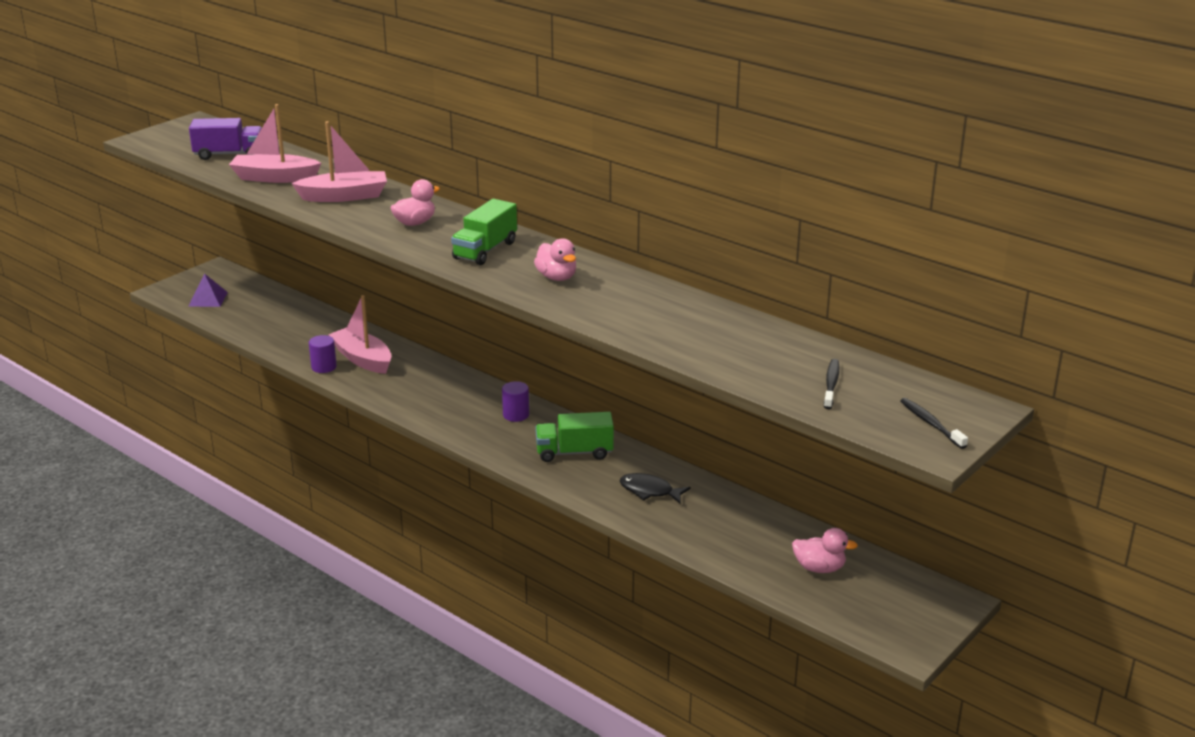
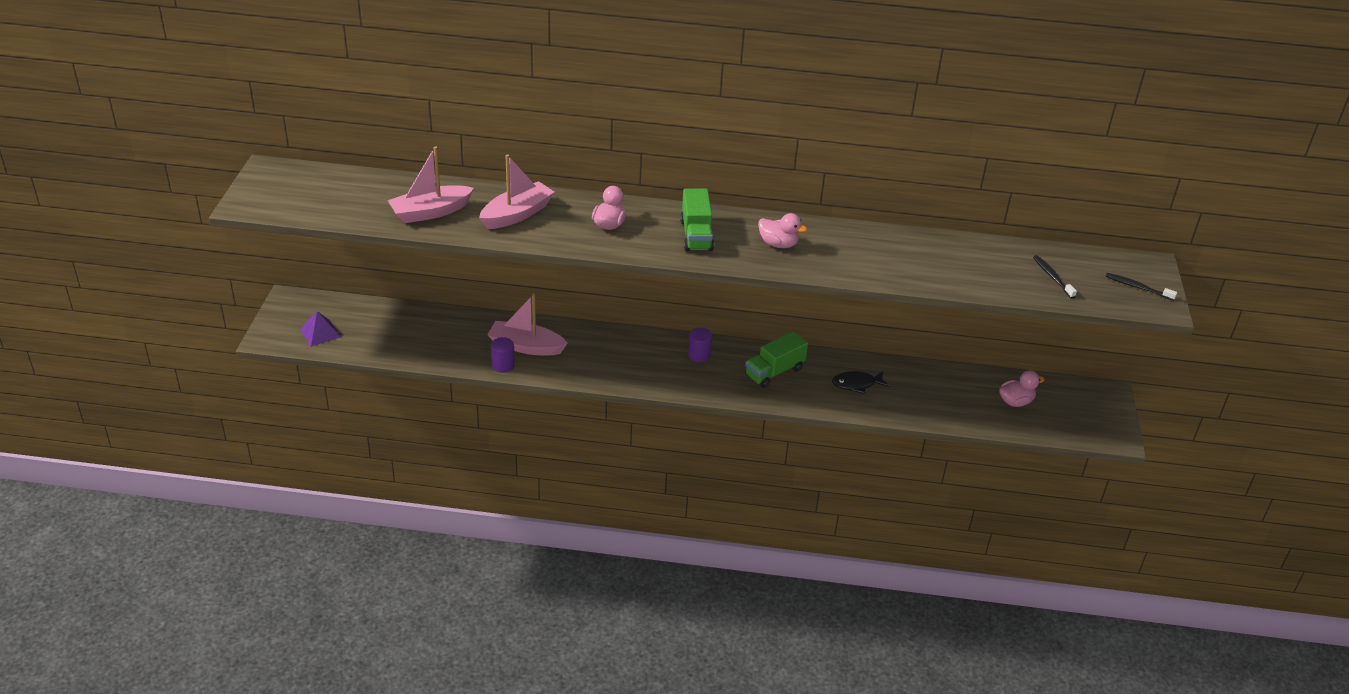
camera: 35 degrees left, 10 degrees up
purple truck [189,118,262,160] -> none

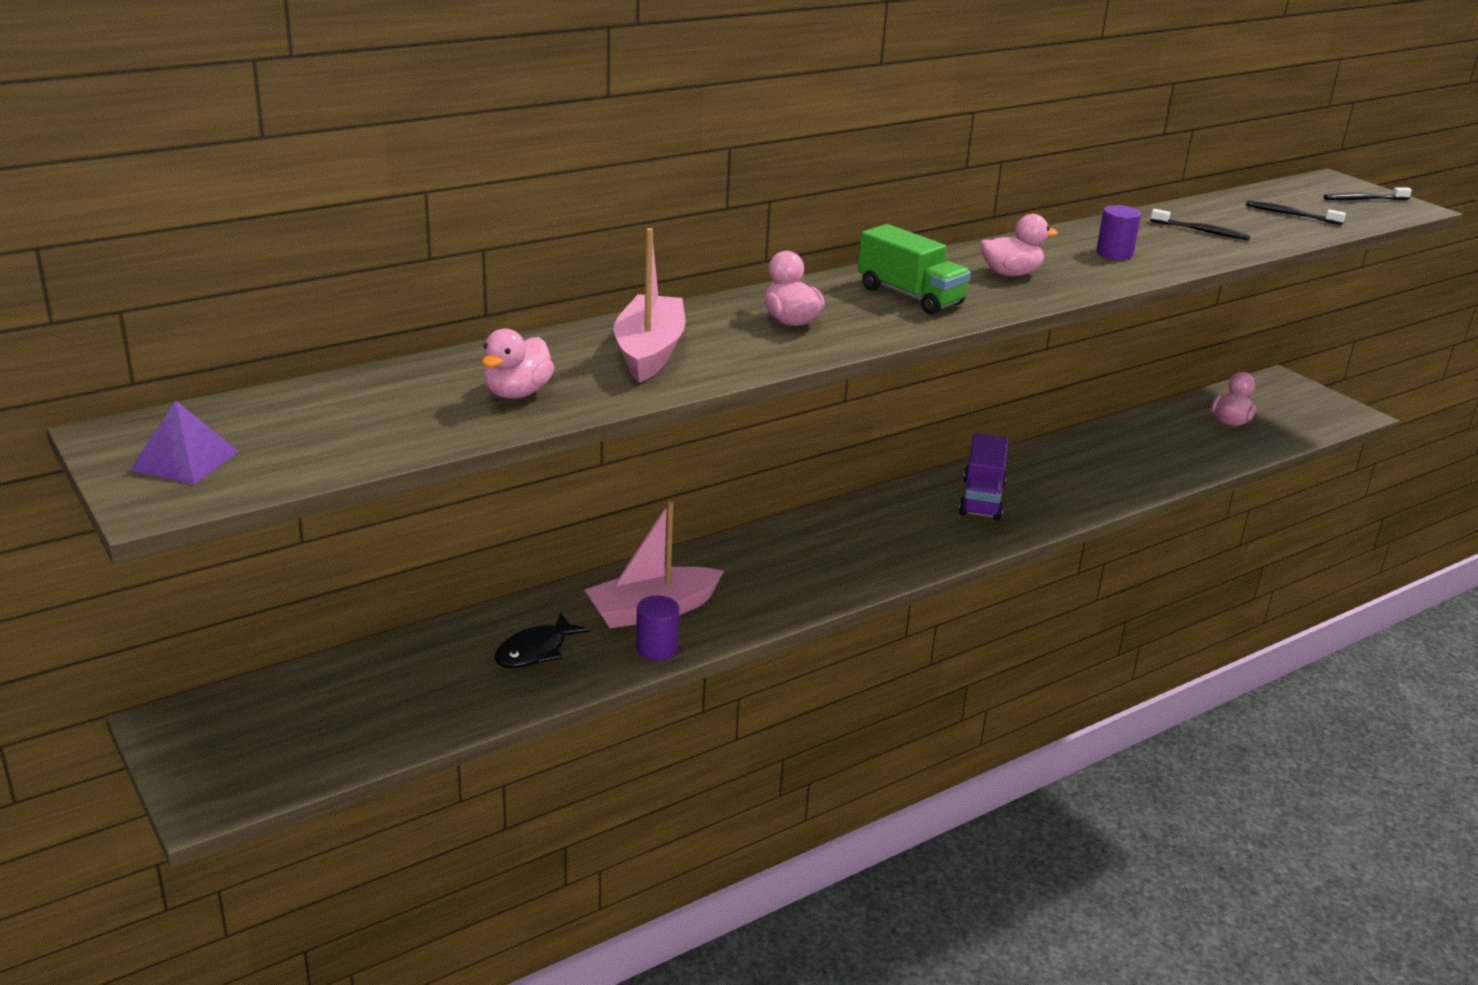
camera: 40 degrees left, 10 degrees down
purple pyramid [300,311,341,347] -> purple pyramid moved to [130,401,239,484]
pink boat [387,146,474,223] -> pink duck [482,328,554,399]
purple cylinder [688,327,712,362] -> purple cylinder moved to [1096,205,1141,260]
green truck [745,331,808,388] -> purple truck [959,433,1008,520]
black fish [832,371,889,394] -> black fish moved to [495,613,590,668]
none -> black toothbrush [1150,209,1250,240]

